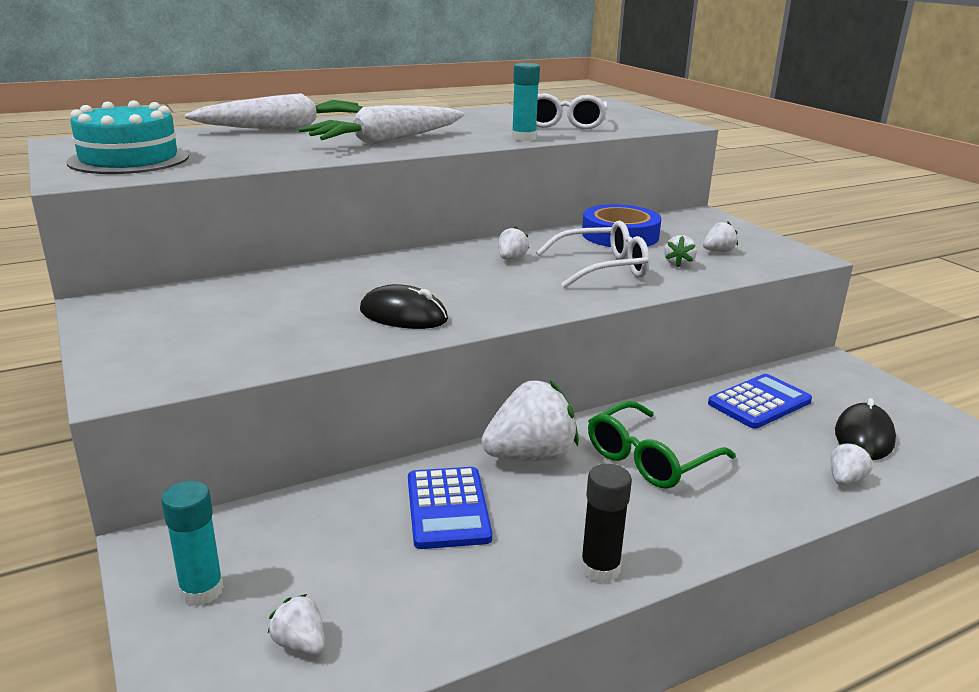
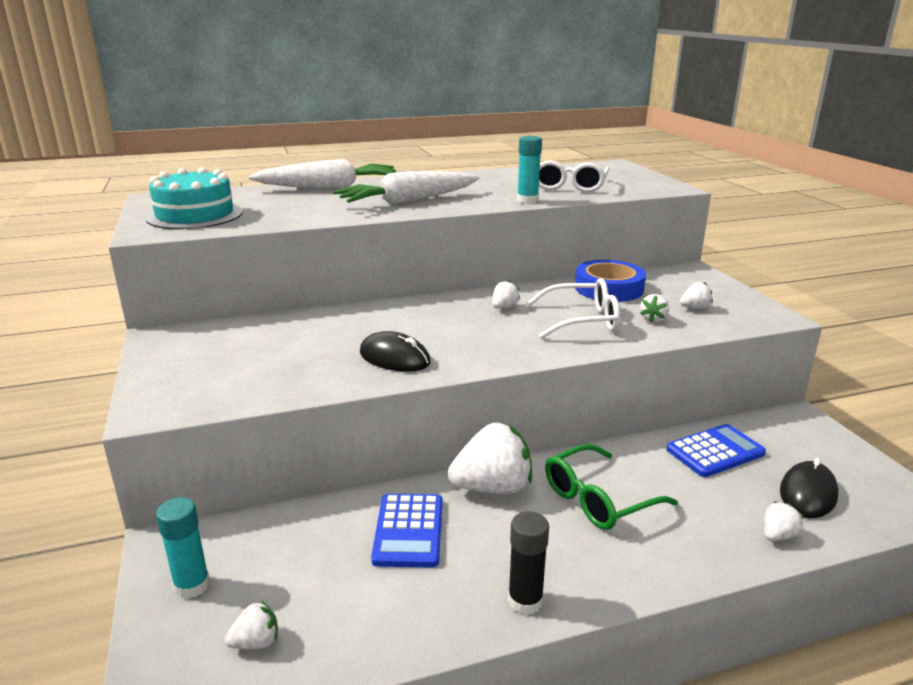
camera: 10 degrees right, 0 degrees up
white strawberry [268,594,325,655] -> white strawberry turned 105 degrees clockwise [225,601,278,649]

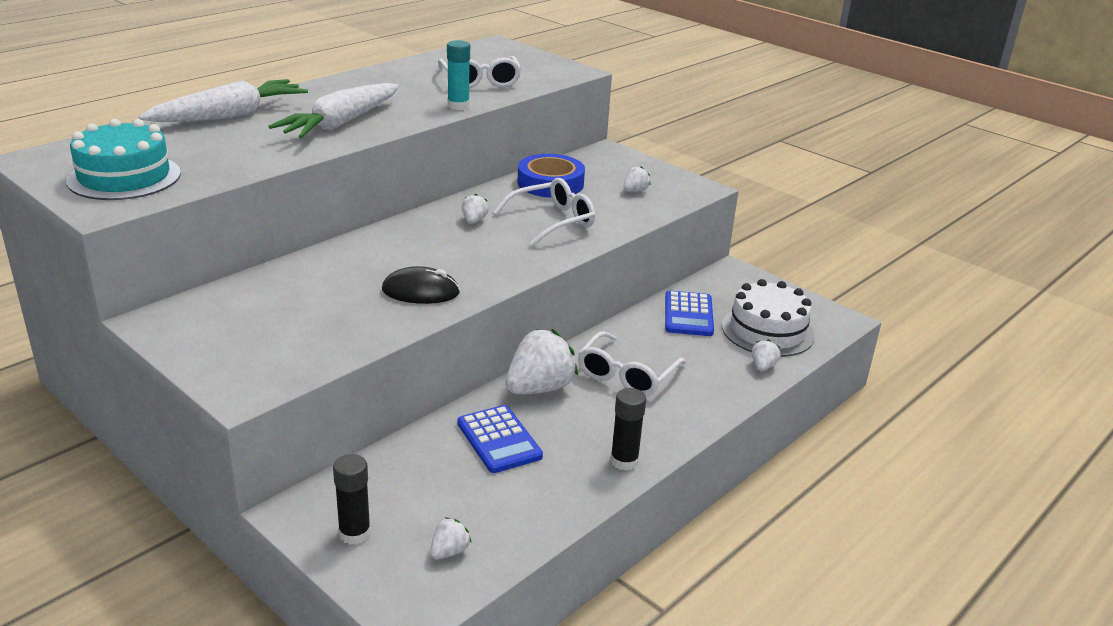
camera: 30 degrees left, 5 degrees up
turquoise glue stick [156,498,210,599] -> black glue stick [333,454,371,545]
green glasses [545,444,678,530] -> white glasses [578,331,686,396]
white strawberry [640,294,669,323] -> none
blue calculator [666,424,766,477] -> blue calculator turned 150 degrees clockwise [665,291,714,336]
black mouse [780,458,839,518] -> white cake [722,279,815,357]

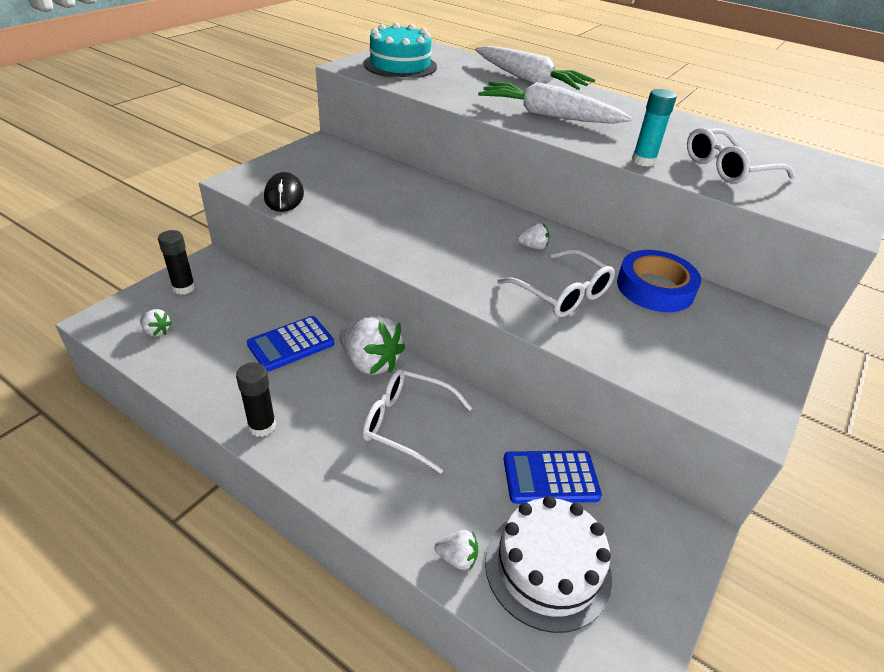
camera: 80 degrees right, 10 degrees up
black mouse [382,266,460,304] -> black mouse moved to [264,172,304,212]
white strawberry [623,166,651,192] -> none

